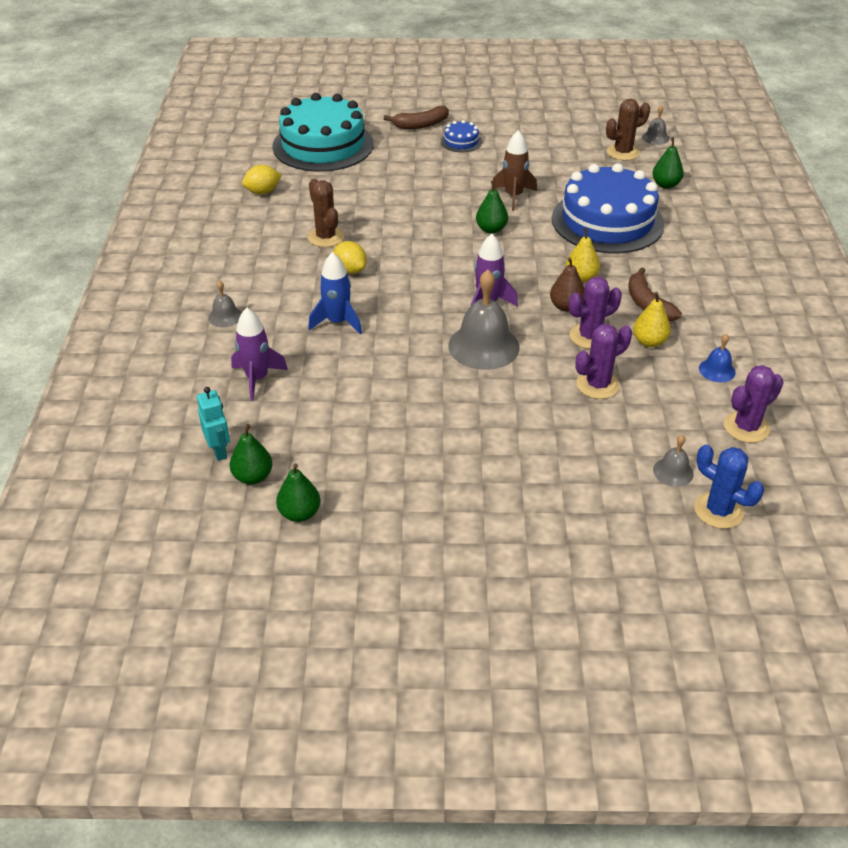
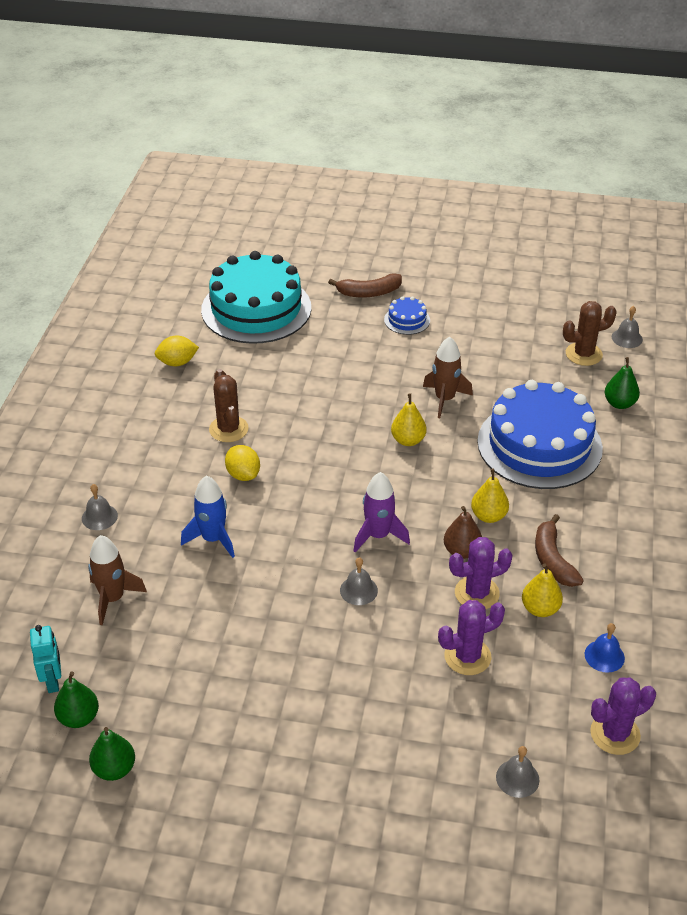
camera: 10 degrees right, 0 degrees up
purple rocket [231,308,288,401] -> brown rocket [88,535,147,625]
grey bell [448,270,519,370] -> grey bell [340,557,378,605], size x0.49
green pear [476,181,508,234] -> yellow pear [391,393,427,446]
blue cactus [694,444,764,529] -> none

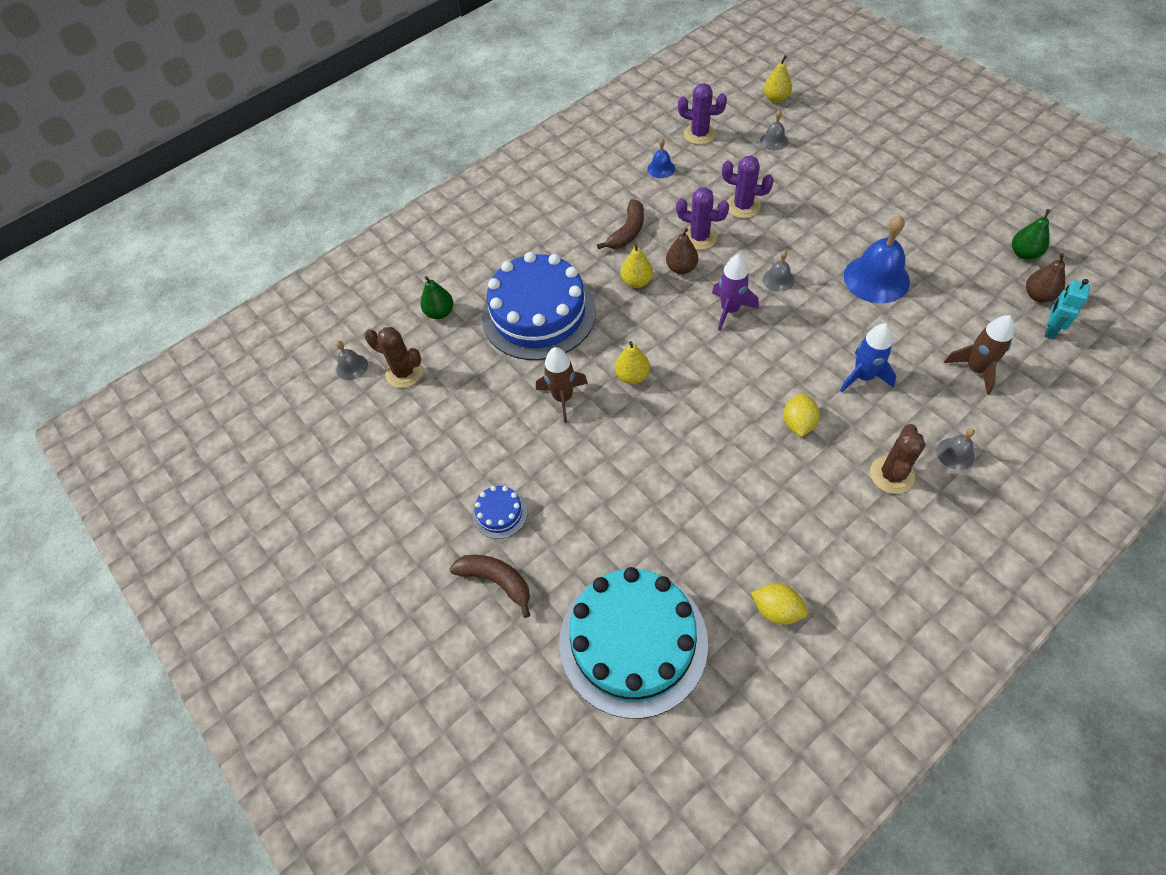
camera: 135 degrees left, 15 degrees up
green pear [54,671,99,728] -> brown pear [1026,253,1065,302]
brown cactus [209,369,248,442] -> brown cactus moved to [870,424,925,494]
yellow pear [522,563,563,617] -> yellow pear moved to [764,55,792,103]
none -> blue bell [844,215,910,303]

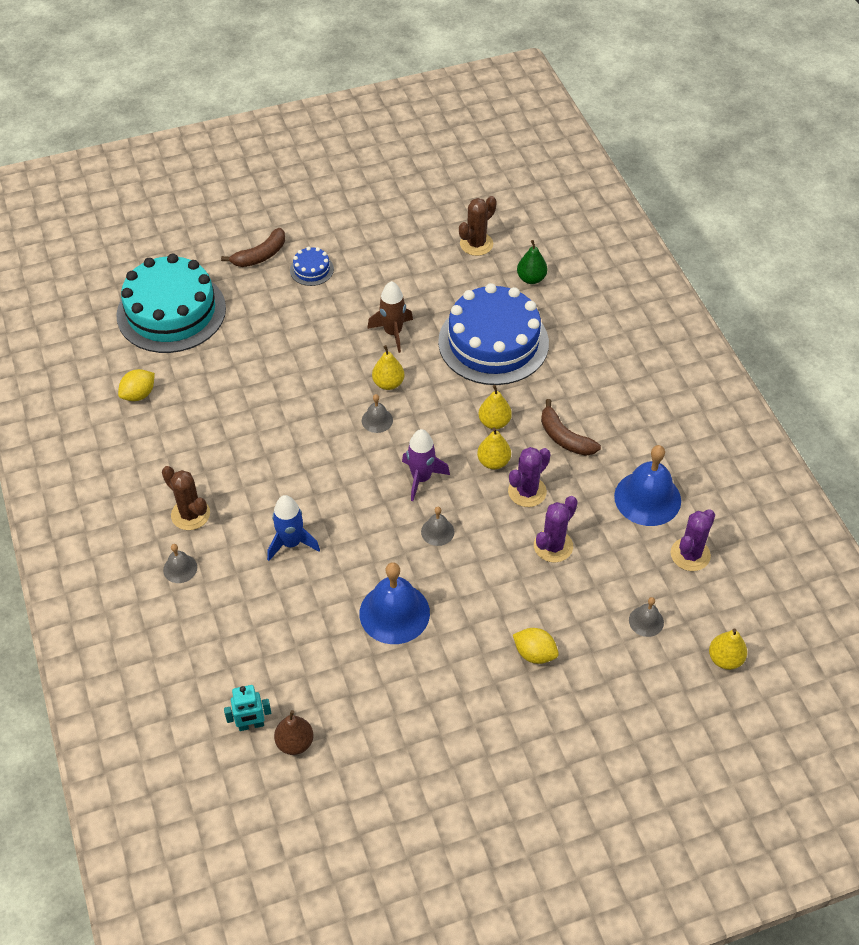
camera: 105 degrees right, 5 degrees down
grey bell [336,341,368,380] -> grey bell moved to [362,394,393,433]
blue bell [647,138,675,178] -> blue bell [614,445,681,526], size x2.03
brown pear [666,228,698,274] -> yellow pear [477,428,511,469]
yellow lemon [783,394,820,437] -> yellow lemon moved to [513,628,559,664]
brown rocket [944,315,1014,395] -> none
green pear [1012,209,1050,260] -> none
turquoise robot [1045,279,1090,339] -> turquoise robot turned 120 degrees clockwise [224,685,271,731]

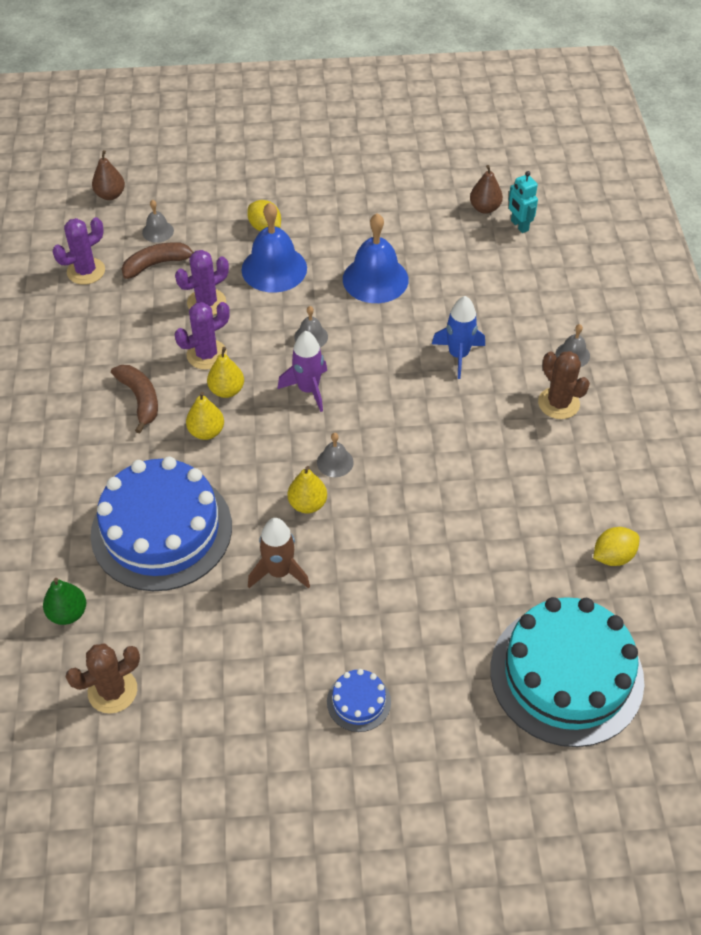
camera: 165 degrees left, 0 degrees up
brown banana [221,228,285,267] -> brown banana moved to [122,242,194,279]
turquoise robot [224,685,271,731] -> turquoise robot turned 120 degrees counterclockwise [508,171,538,233]
blue bell [614,445,681,526] -> blue bell moved to [242,203,307,293]
yellow pear [709,628,747,670] -> brown pear [92,150,125,200]

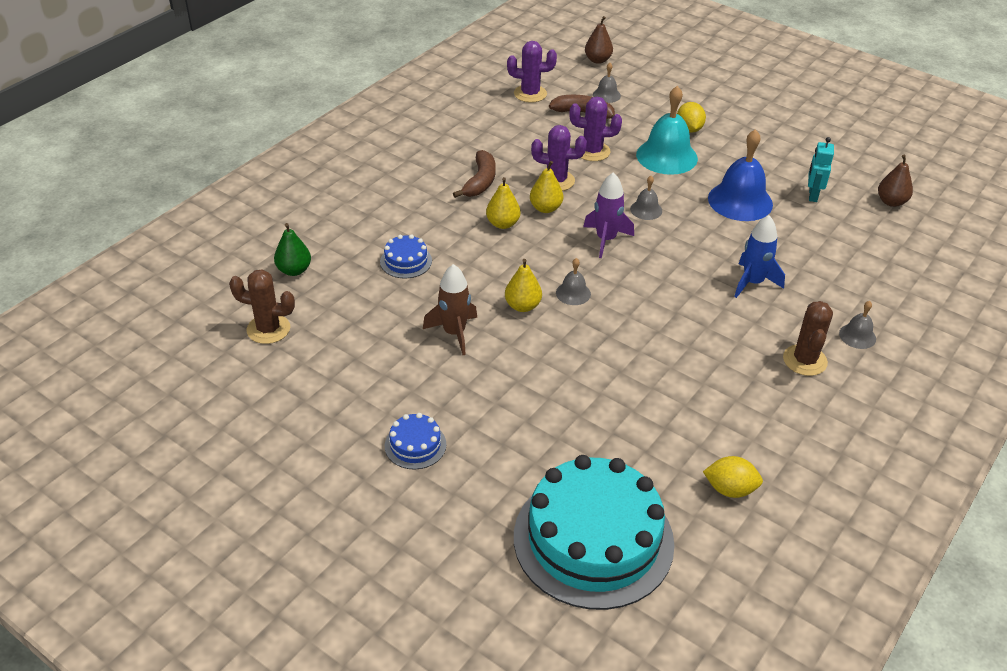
camera: 40 degrees right, 10 degrees down
blue cake [91,457,232,591] -> blue cake [380,234,432,279], size x0.41
blue bell [242,203,307,293] -> turquoise bell [636,86,698,175]
turquoise robot [508,171,538,233] -> turquoise robot moved to [808,137,834,202]

